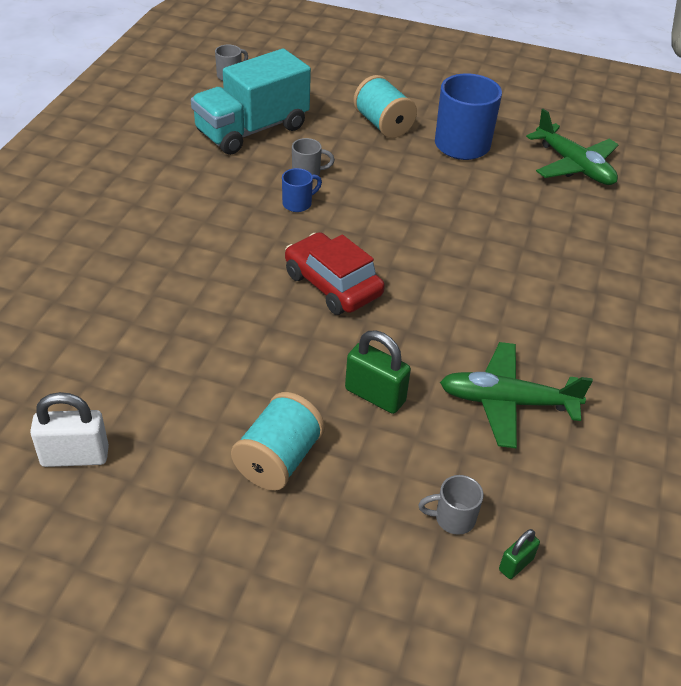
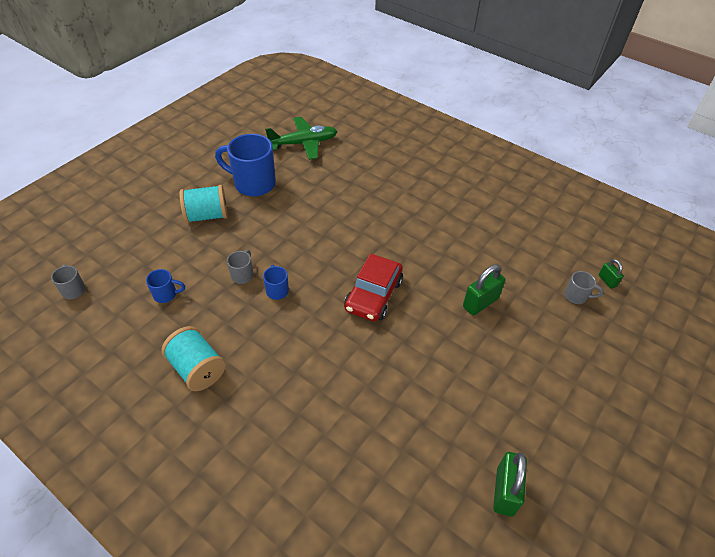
camera: 70 degrees left, 5 degrees up
white padlock [30,392,109,467] -> green padlock [493,452,527,517]
turquoise truck [191,49,311,155] -> blue mug [146,269,185,303]
turquoise spool [231,392,325,491] -> turquoise spool moved to [162,326,226,391]
red car [285,232,385,315] -> red car turned 45 degrees counterclockwise [344,253,403,321]
grey mug [418,475,484,535] -> grey mug turned 90 degrees counterclockwise [564,271,604,304]
green plane [440,342,593,448] -> none

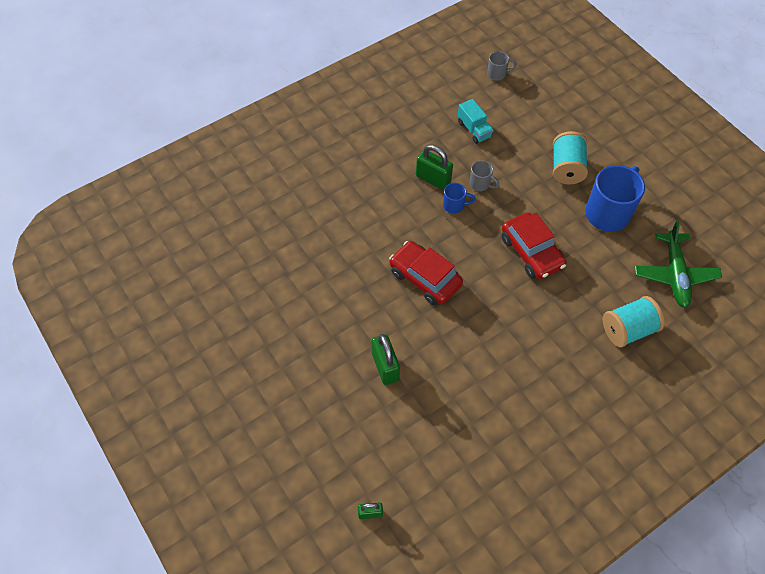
camera: 110 degrees right, 10 degrees up
blue mug [146,269,185,303] -> turquoise truck [458,99,494,144]
turquoise spool [162,326,226,391] -> turquoise spool moved to [603,296,665,348]
green padlock [493,452,527,517] -> green padlock moved to [416,145,453,190]
grey mug [564,271,604,304] -> none
none -> red car [502,212,567,279]

